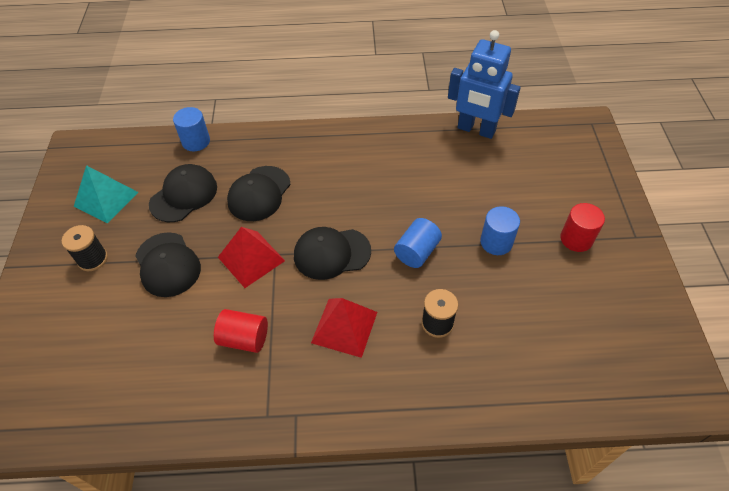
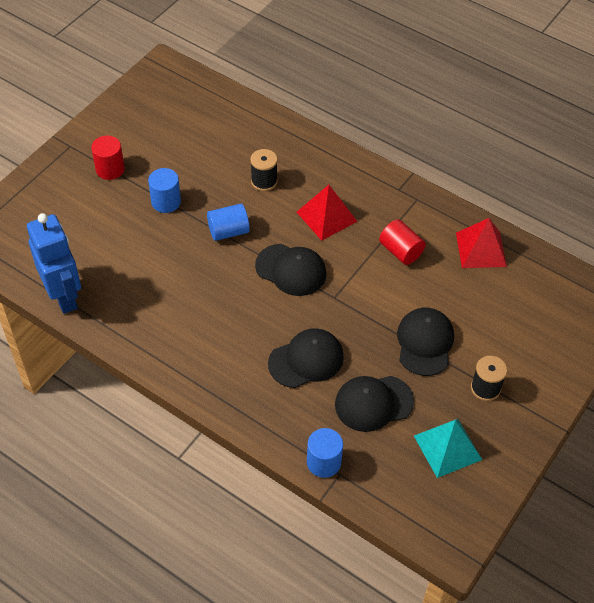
camera: 145 degrees left, 0 degrees up
red pyramid [218,227,285,288] -> red pyramid moved to [456,218,507,268]

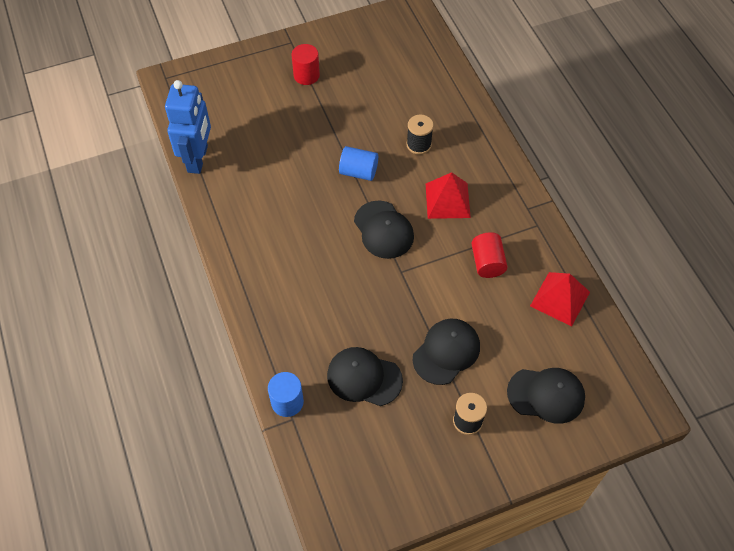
camera: 35 degrees right, 5 degrees up
blue cylinder [148,168,181,213] -> none
black cap [268,328,344,388] -> black cap moved to [507,368,585,424]
turquoise pyramid [414,419,482,478] -> none

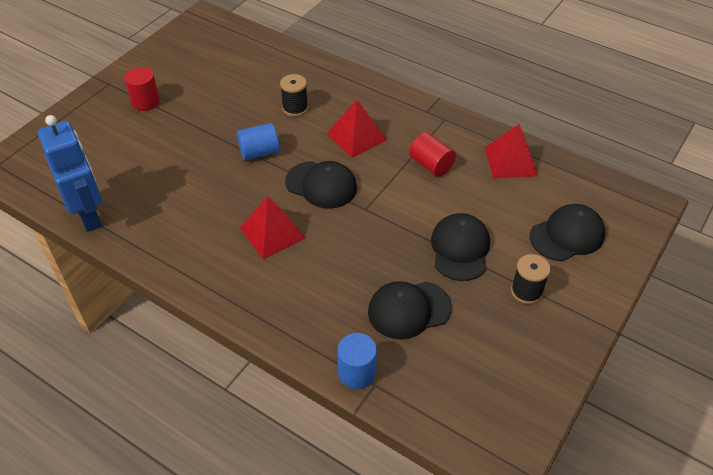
camera: 35 degrees left, 10 degrees down
none -> red pyramid [240,196,306,259]

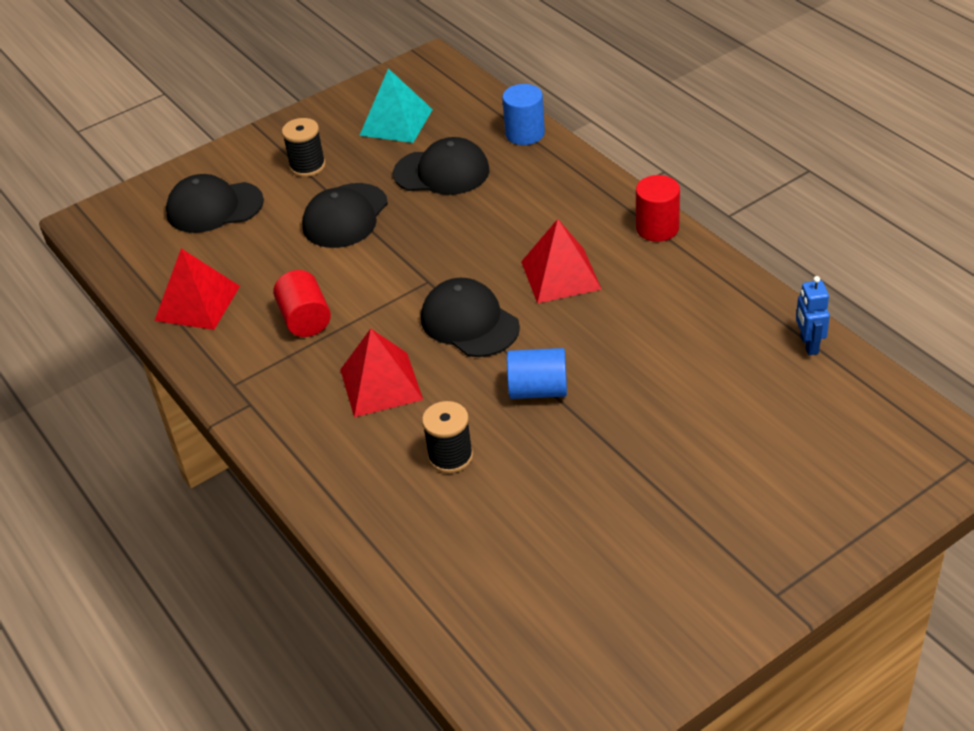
camera: 155 degrees left, 5 degrees down
blue robot [38,115,102,232] -> blue robot [796,276,830,355], size x0.47
red cylinder [124,67,160,111] -> red cylinder moved to [636,175,680,242]
none -> turquoise pyramid [359,68,433,143]

